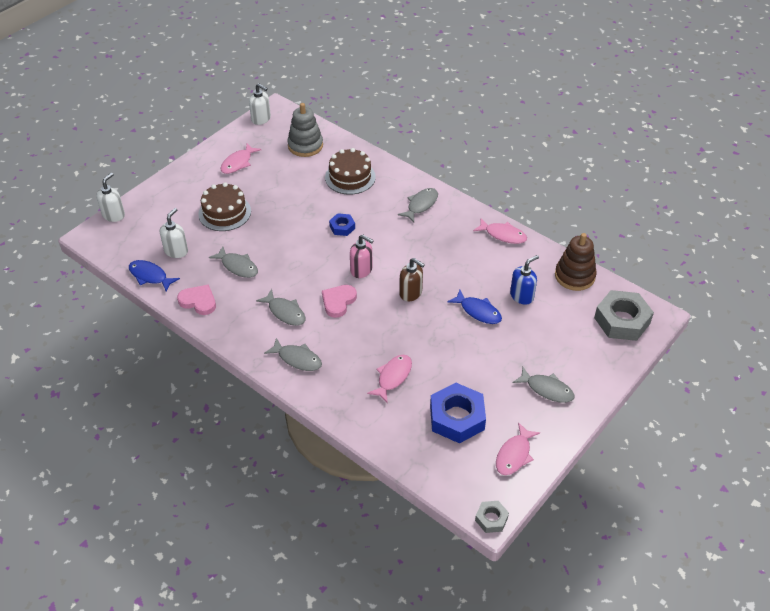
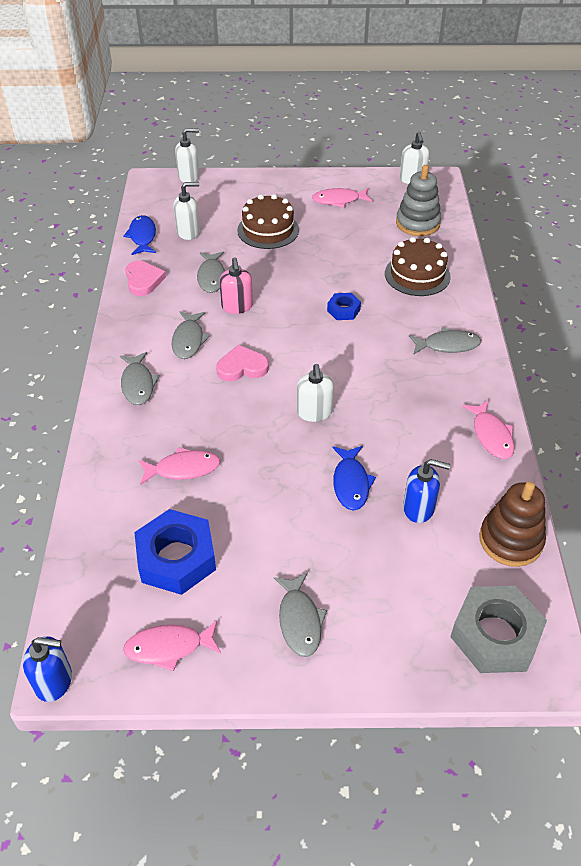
camera: 50 degrees right, 0 degrees up
pink soap dispenser [350,234,374,278] -> pink soap dispenser moved to [219,257,253,314]
brown soap dispenser [399,258,425,302] -> white soap dispenser [297,364,334,422]
grey nut [475,501,509,533] -> blue soap dispenser [23,636,72,702]

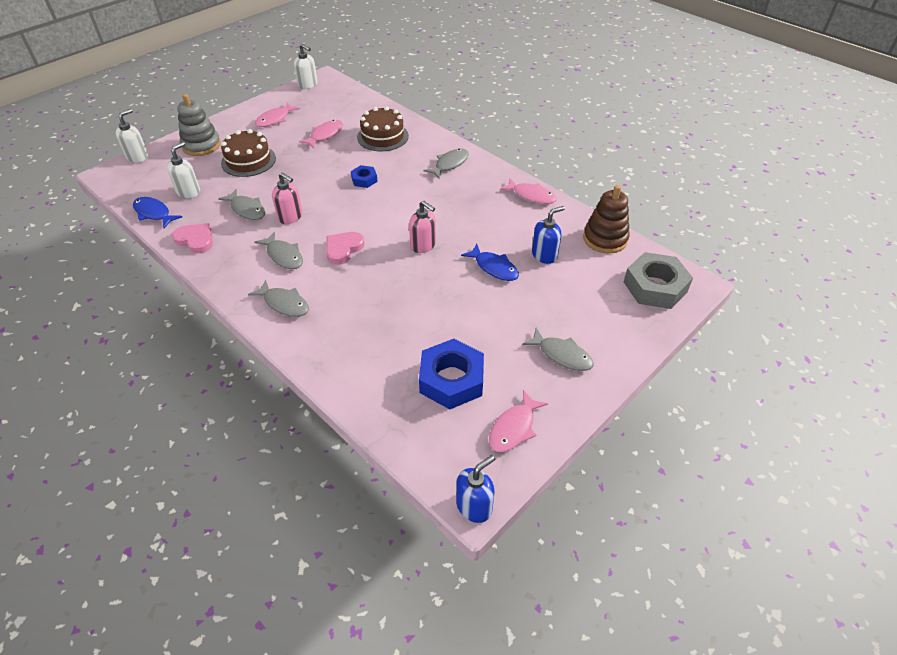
camera: 45 degrees left, 0 degrees up
pink fish [139,447,221,485] -> pink fish moved to [299,120,343,149]
white soap dispenser [297,364,334,422] -> pink soap dispenser [409,201,436,253]
grey stacking toy [396,165,441,236] -> grey stacking toy moved to [177,94,221,156]

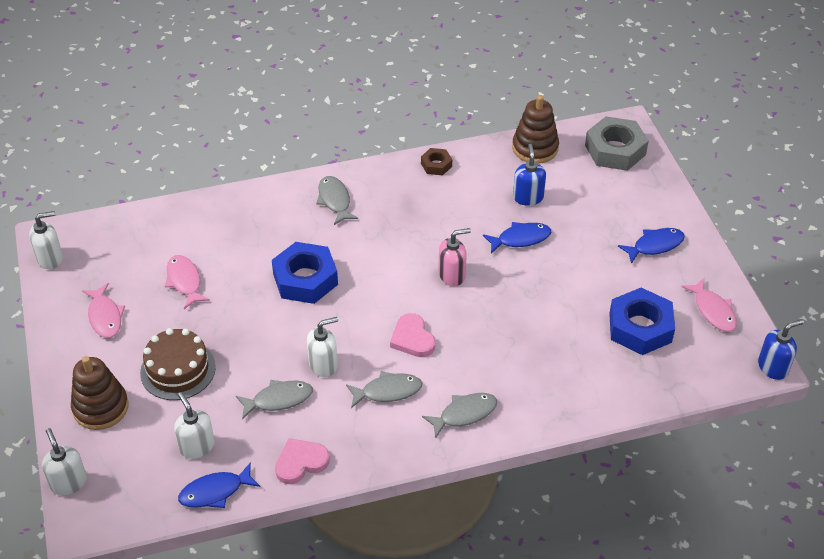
camera: 60 degrees left, 0 degrees up
grey stacking toy [177,94,221,156] -> brown stacking toy [71,356,129,430]
pink soap dispenser [272,172,303,224] -> white soap dispenser [307,317,338,377]
blue nut [351,165,378,188] -> blue nut [272,242,338,304], size x1.96
brown cake [357,106,409,151] -> none
blue soap dispenser [456,455,495,523] -> blue soap dispenser turned 75 degrees clockwise [758,319,804,380]
pink fish [500,178,557,204] -> brown nut [421,148,452,175]
grey fish [522,328,594,371] -> blue fish [618,228,685,264]

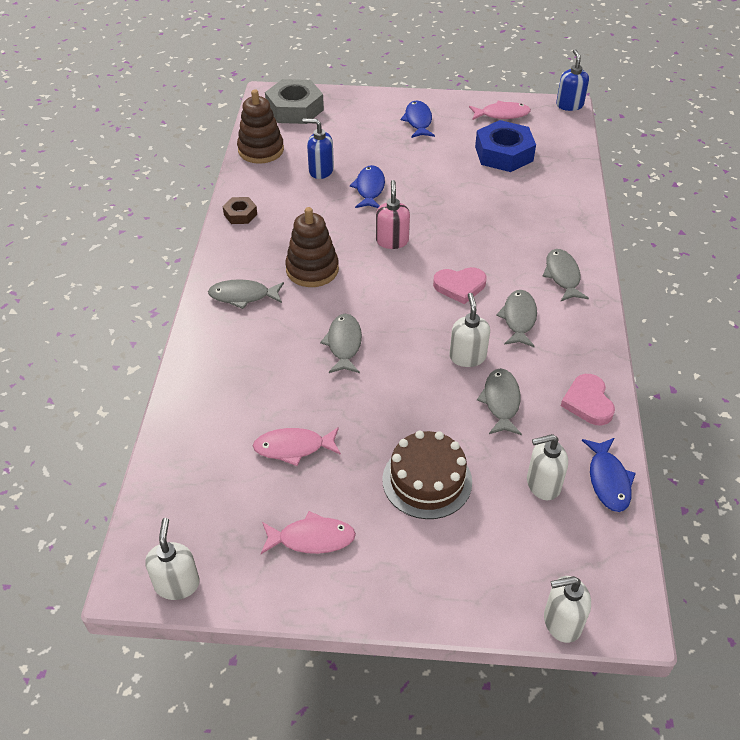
camera: 70 degrees left, 0 degrees up
brown stacking toy [71,356,129,430] -> brown stacking toy moved to [285,207,339,287]
blue nut [272,242,338,304] -> grey fish [320,314,362,373]

